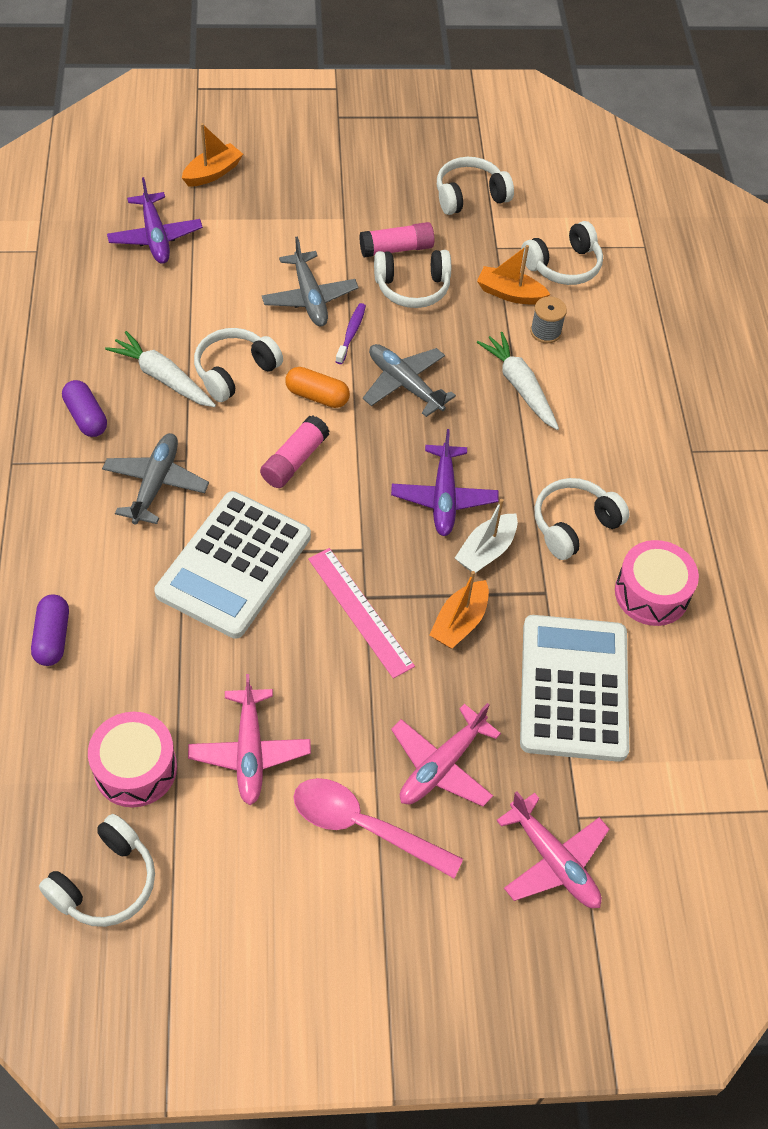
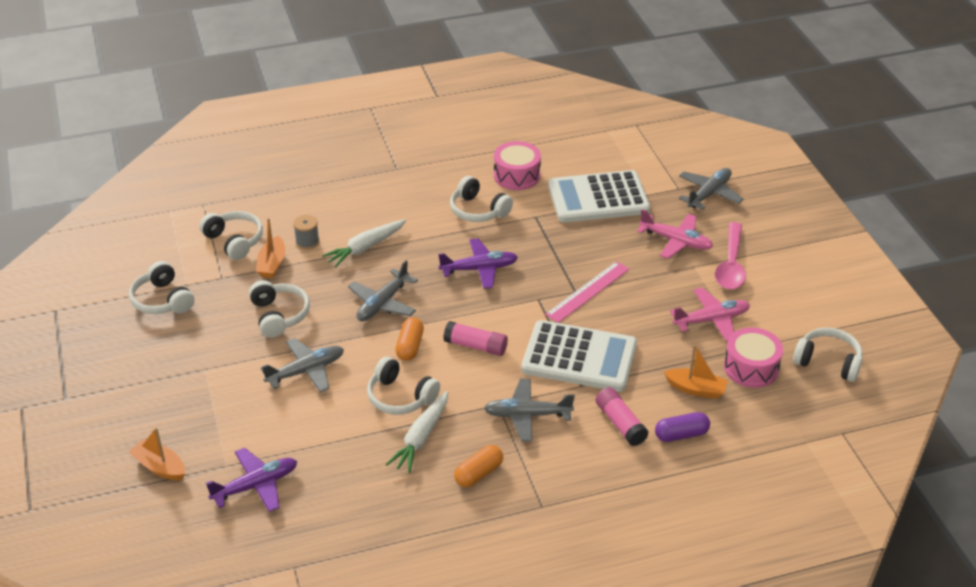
camera: 100 degrees left, 15 degrees down
purple capsule [62,380,107,437] -> orange capsule [454,445,503,487]
purple toothbrush [336,303,366,364] -> none
pink glue stick [359,222,435,258] -> pink glue stick moved to [596,387,649,446]
orange boat [429,571,489,649] -> orange boat moved to [664,345,728,399]
white boat [455,499,518,573] -> none
pink plane [496,791,610,908] -> grey plane [678,168,744,210]

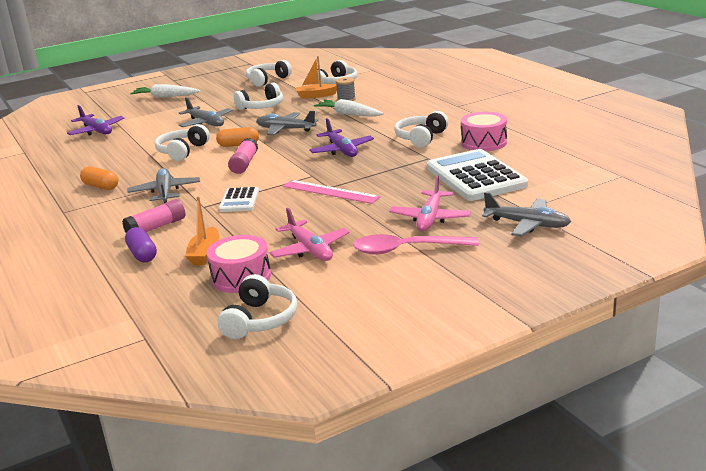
camera: 80 degrees right, 15 degrees down
orange boat [129,427,185,480] -> none
white carrot [386,391,448,473] -> white carrot moved to [130,84,200,98]
white calculator [521,320,637,392] -> white calculator [219,187,259,212], size x0.50

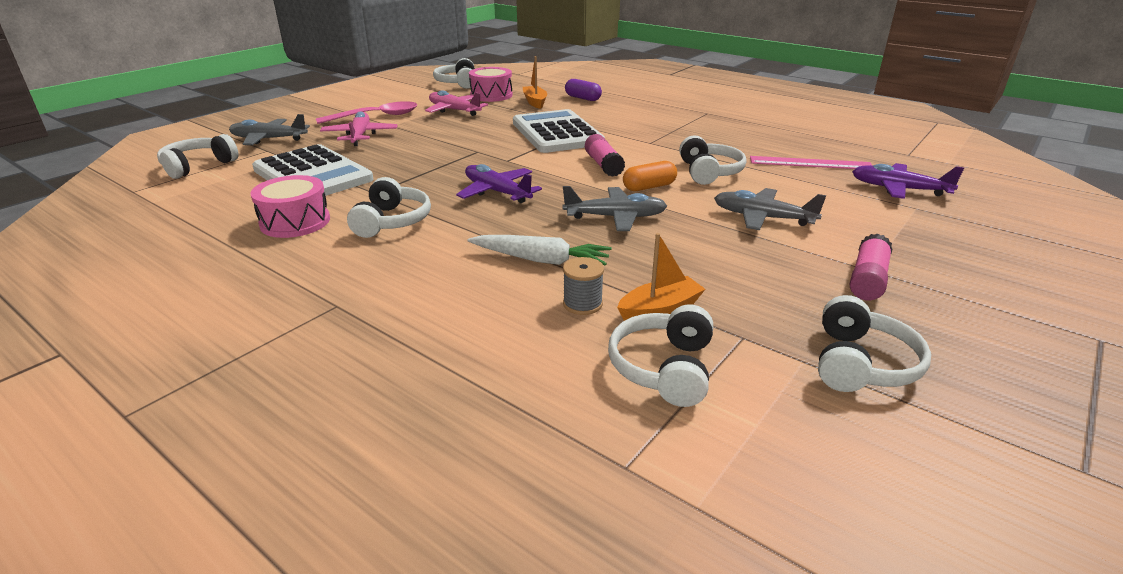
camera: 155 degrees right, 5 degrees up
orange capsule [80,166,118,190] -> none
pink glue stick [122,199,186,233] -> pink glue stick moved to [850,233,892,300]
grey plane [127,168,200,203] -> none
white carrot [130,84,200,98] -> none
white calculator [219,187,259,212] -> white calculator [513,109,605,153], size x1.99
white headphones [234,82,283,110] -> white headphones moved to [157,134,239,179]
pink ruler [283,180,381,204] -> pink ruler moved to [750,156,872,169]

